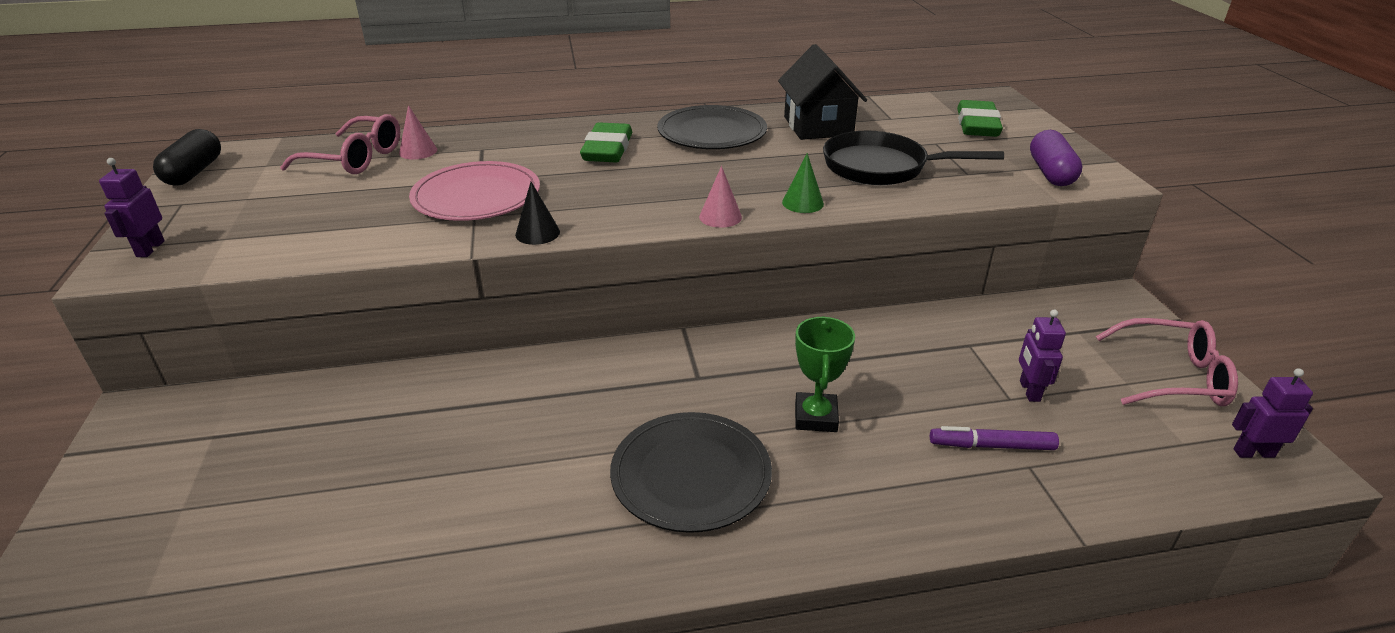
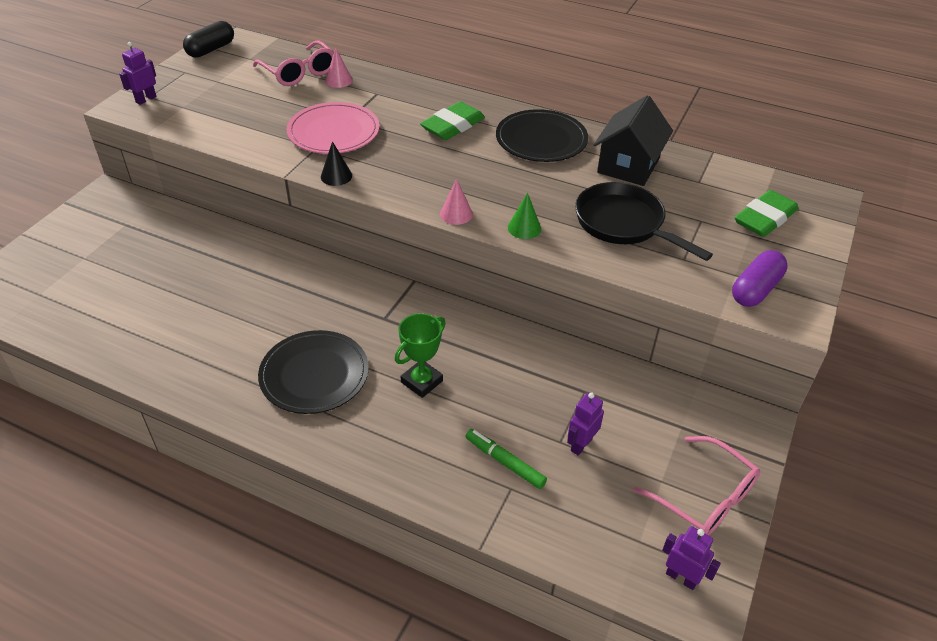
camera: 35 degrees right, 10 degrees up
purple marker [930,426,1059,450] -> green marker [466,429,547,489]

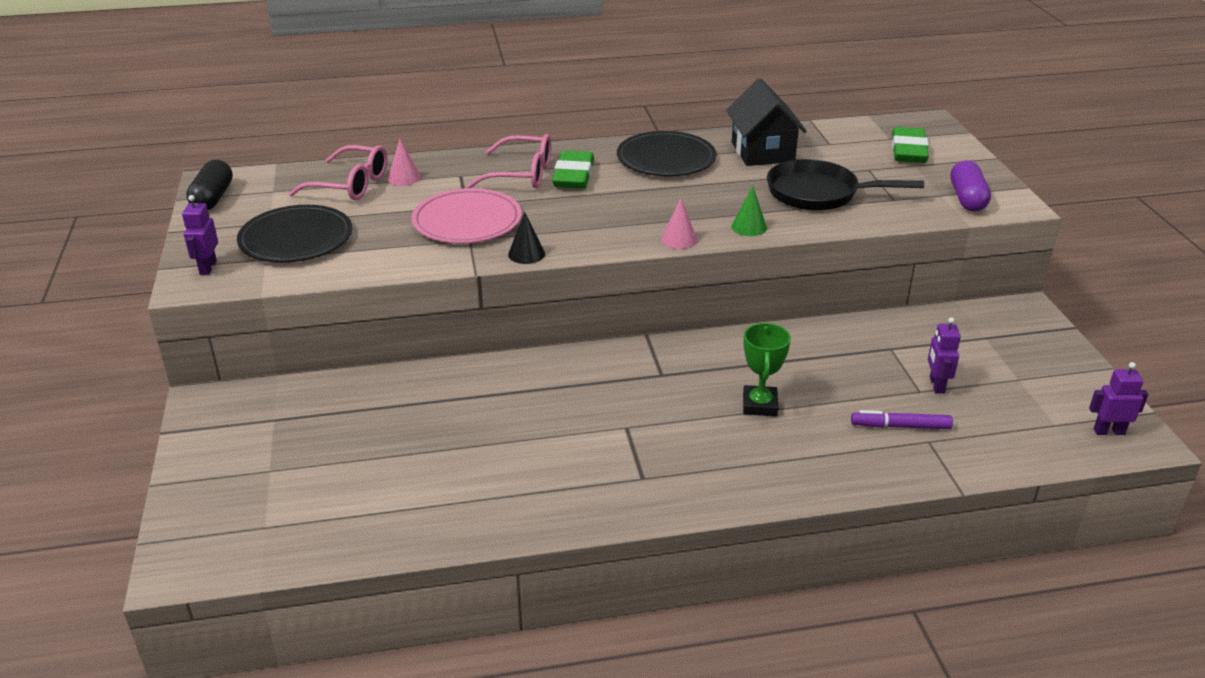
camera: 35 degrees left, 10 degrees down
black plate [258,330,369,414] -> black plate moved to [237,205,352,263]
green marker [466,429,547,489] -> purple marker [851,410,953,429]
pink glasses [633,436,760,535] -> pink glasses moved to [467,134,551,188]

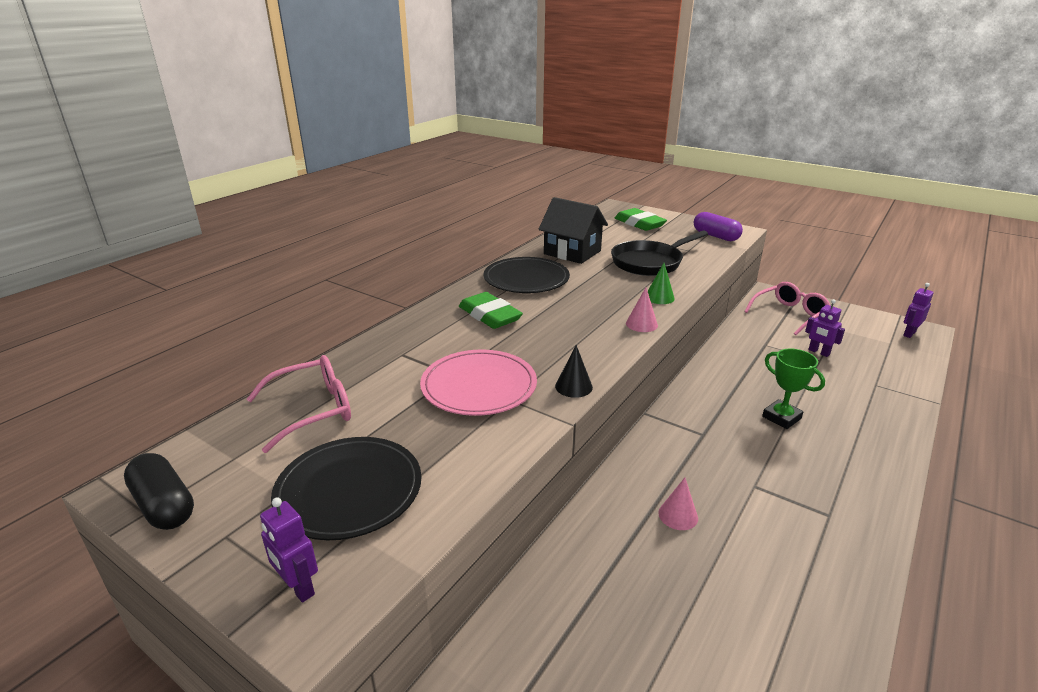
camera: 45 degrees left, 5 degrees down
pink cone [388,139,421,186] -> pink cone moved to [658,477,698,530]
pink glasses [467,134,551,188] -> pink glasses moved to [744,282,830,335]
purple marker [851,410,953,429] -> none

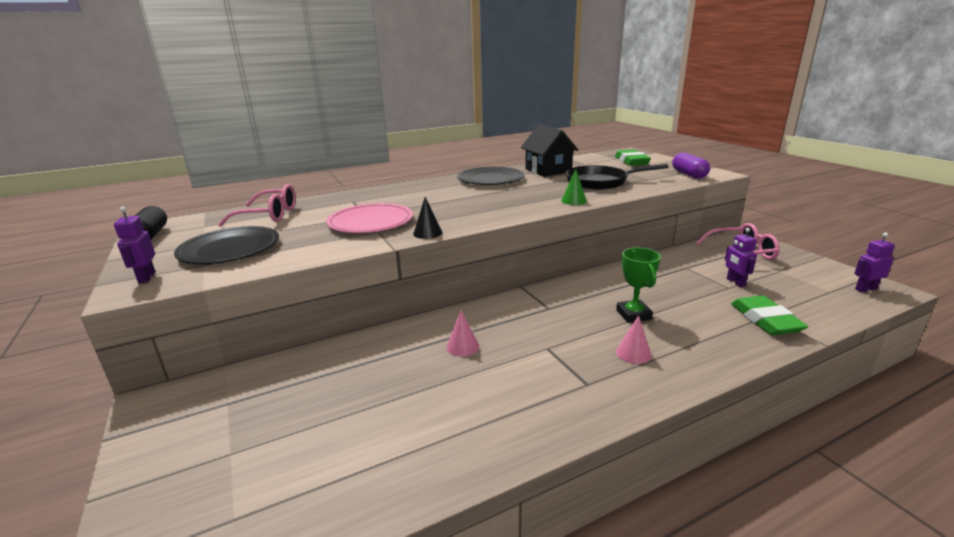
camera: 30 degrees right, 5 degrees down
green eraser [459,292,523,329] -> green eraser moved to [731,295,808,335]
pink cone [626,288,658,332] -> pink cone moved to [616,315,652,364]

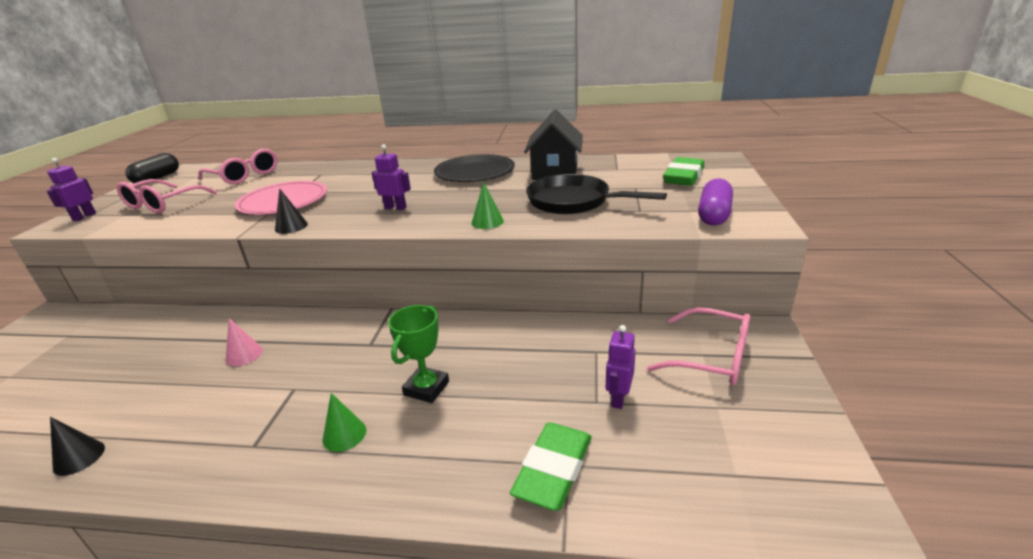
camera: 35 degrees right, 5 degrees up
black plate [174,226,279,264] -> pink glasses [117,179,217,213]
pink cone [616,315,652,364] -> green cone [322,393,366,452]
purple robot [854,232,895,292] -> purple robot moved to [372,144,411,210]
none -> black cone [50,417,105,476]

